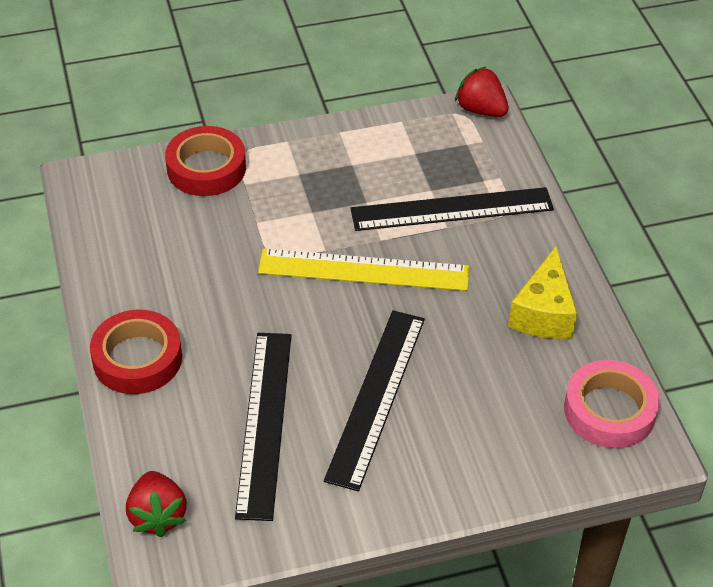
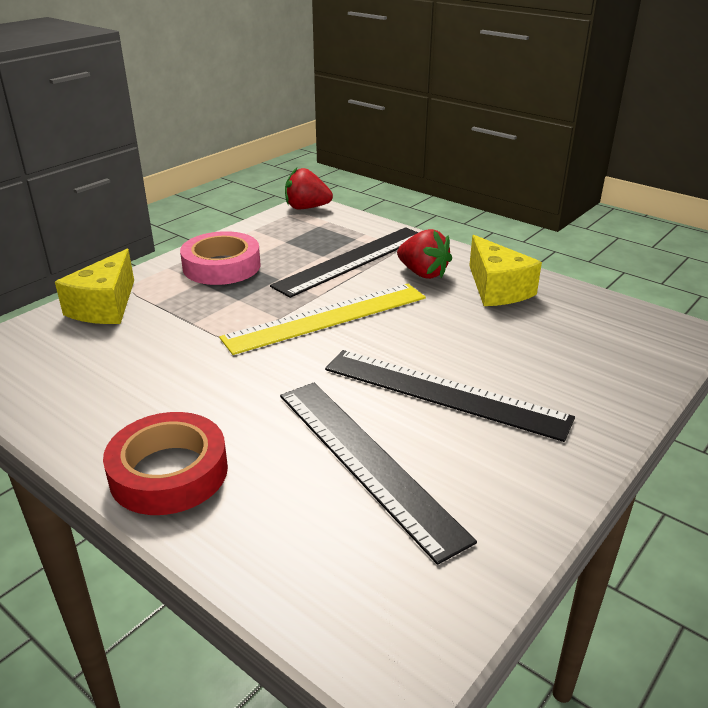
camera: 35 degrees left, 15 degrees down
red strawberry [126,471,187,537] -> red strawberry moved to [397,229,452,279]
red tape [165,126,246,196] -> yellow cheese [55,249,134,324]
black ruler [324,310,425,491] -> black ruler turned 45 degrees counterclockwise [325,350,575,442]
pink tape [564,360,660,448] -> pink tape moved to [180,231,261,285]

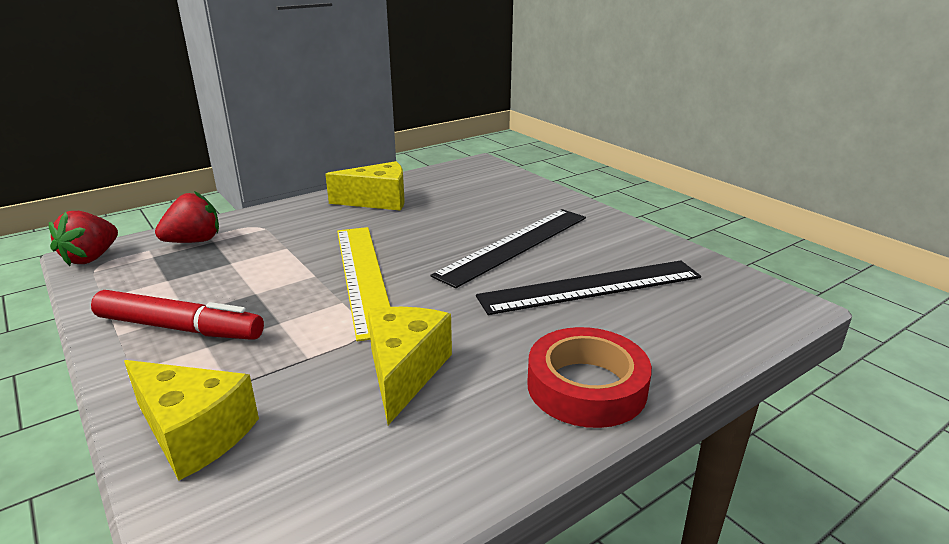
camera: 75 degrees left, 5 degrees down
pink tape [180,231,261,285] -> red marker [91,290,264,340]
black ruler [270,227,418,298] -> none
red strawberry [397,229,452,279] -> red strawberry moved to [155,191,219,243]
none -> yellow cheese [368,307,452,425]

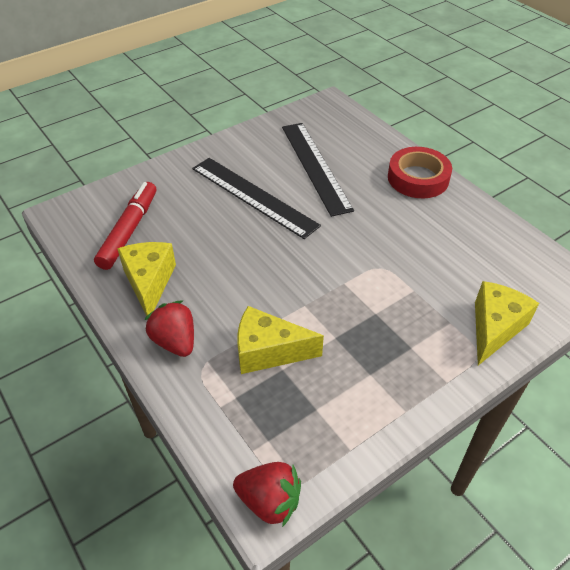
camera: 90 degrees left, 20 degrees up
red marker [91,290,264,340] -> red marker moved to [94,182,156,270]
red strawberry [155,191,219,243] -> red strawberry moved to [144,301,194,357]
yellow ruler [337,227,390,341] -> none
yellow cheese [368,307,452,425] -> yellow cheese moved to [237,306,324,374]

